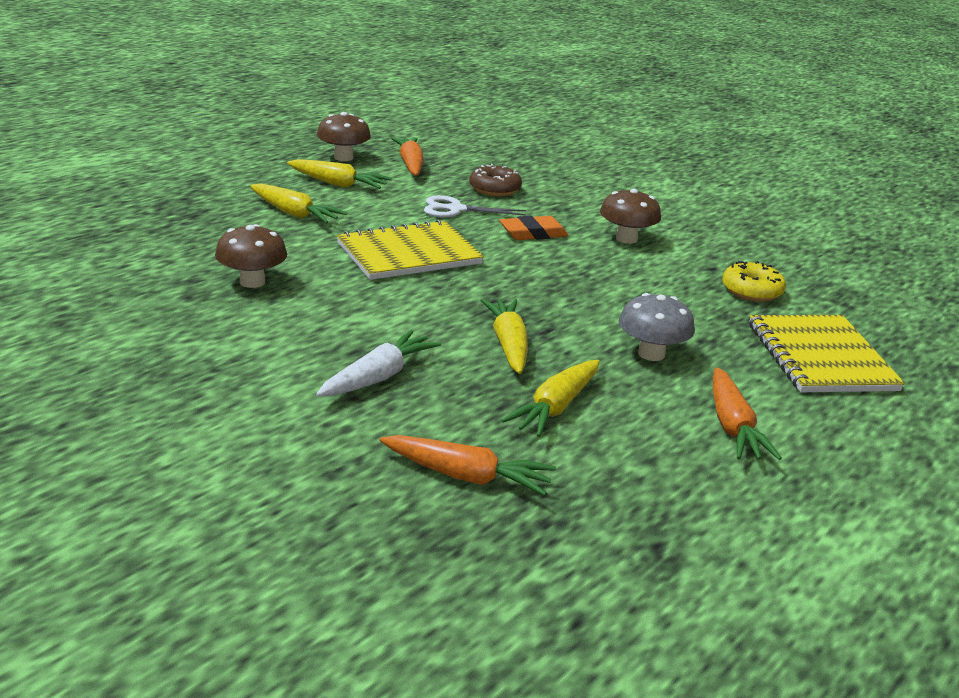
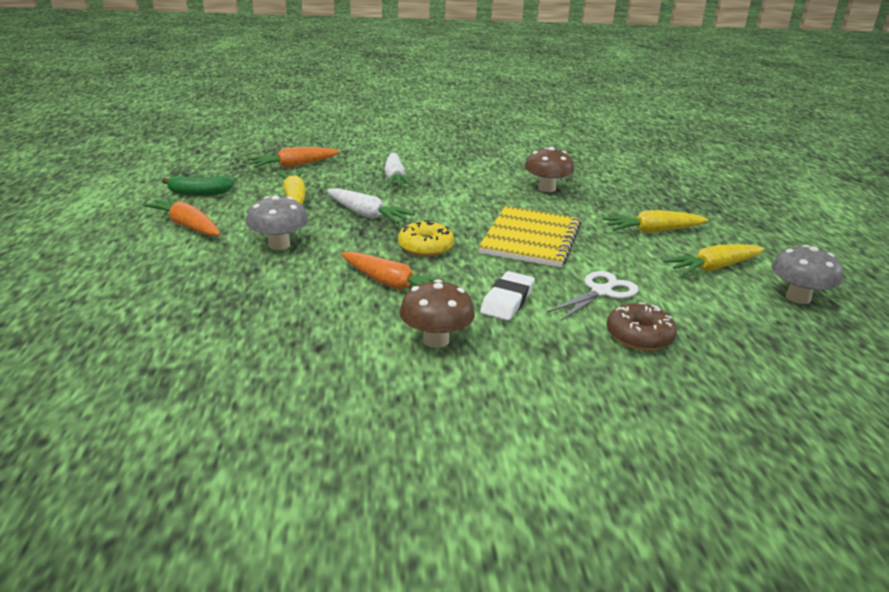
camera: 135 degrees right, 0 degrees up
brown mushroom [317,112,371,161] -> grey mushroom [771,245,843,304]
orange carrot [391,137,424,176] -> orange carrot moved to [341,252,452,290]
yellow carrot [481,299,528,374] -> white carrot [327,188,415,224]
orange eraser [499,216,568,240] -> white eraser [480,271,535,321]
yellow donut [722,261,786,302] -> yellow donut moved to [398,220,454,257]
yellow notebook [749,315,905,392] -> none
none -> green banana [162,176,234,196]

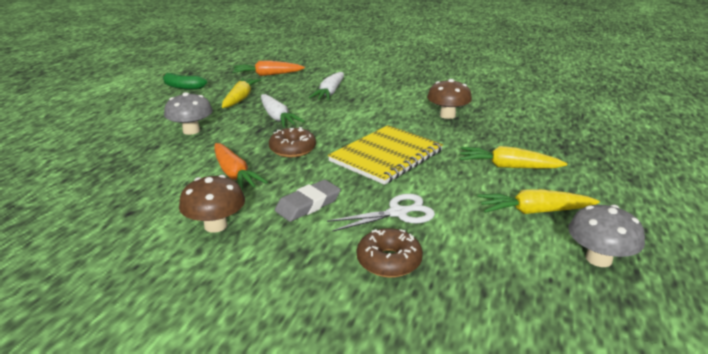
camera: 25 degrees right, 0 degrees up
orange carrot [143,197,221,236] -> none
yellow donut [398,220,454,257] -> brown donut [269,127,316,157]
white eraser [480,271,535,321] -> grey eraser [275,180,341,222]

